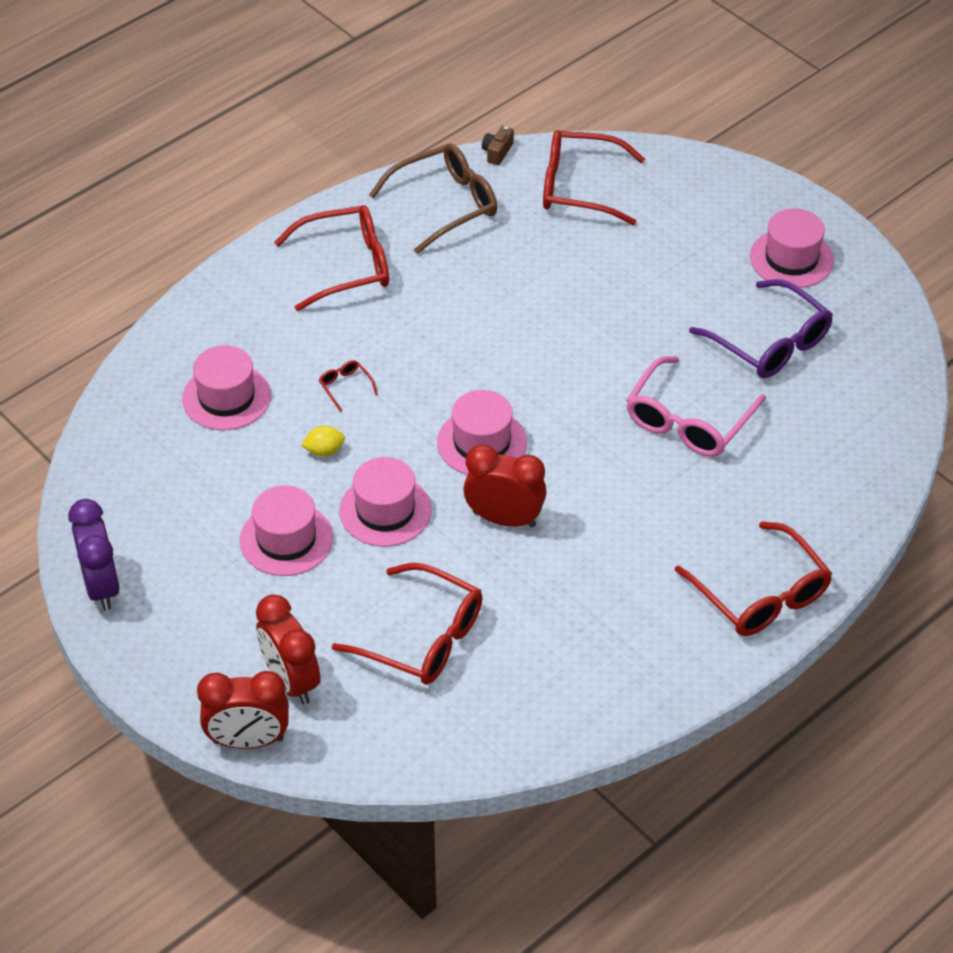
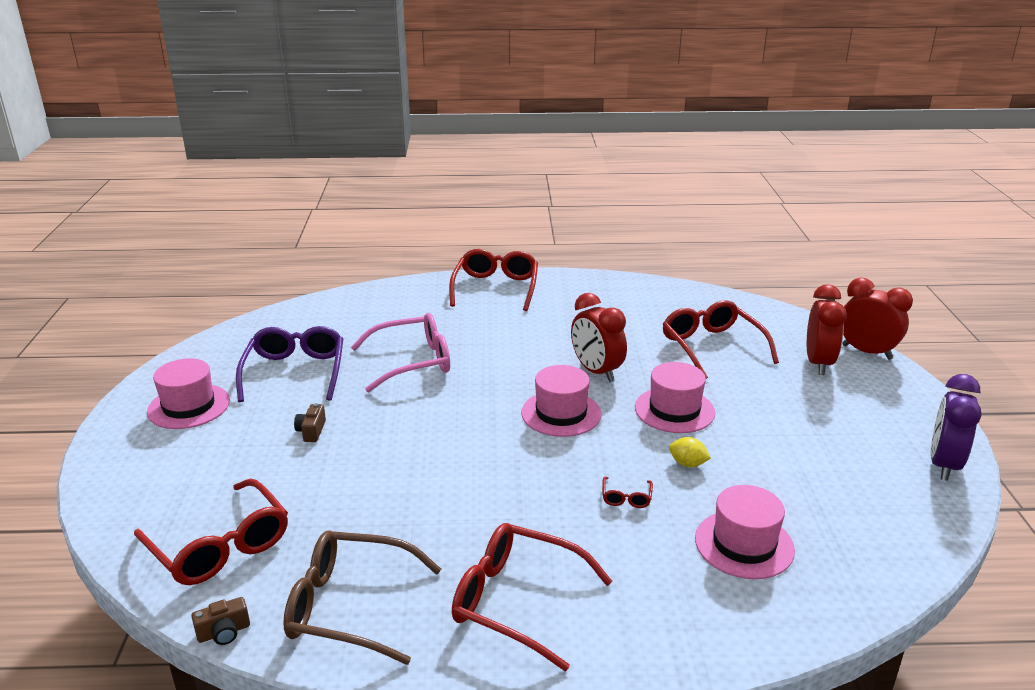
camera: 140 degrees left, 20 degrees down
pink hat [240,485,333,576] -> none
none -> brown camera [294,403,326,442]

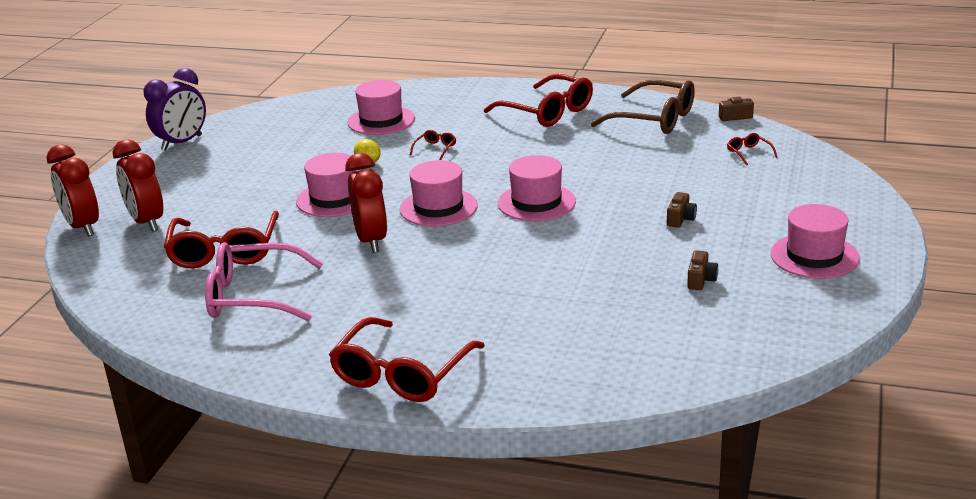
camera: 160 degrees left, 0 degrees up
red glasses [134,479,288,585] -> red glasses [727,133,777,166], size x0.42
purple glasses [236,326,344,402] -> brown camera [687,250,718,290]
pink glasses [351,313,450,393] -> pink glasses moved to [205,242,323,321]
red clock [807,284,847,375] -> red clock turned 60 degrees counterclockwise [113,139,163,232]
none -> pink hat [498,155,576,221]

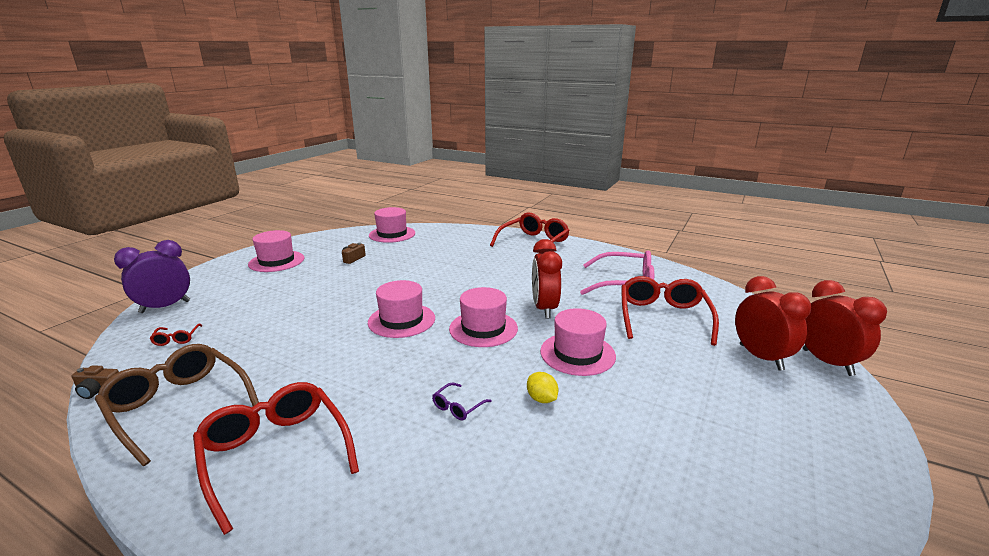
camera: 170 degrees left, 5 degrees down
purple clock [144,68,206,151] -> purple clock moved to [114,240,190,313]
pink hat [347,80,415,135] -> pink hat moved to [369,207,415,243]
red glasses [410,130,456,160] -> purple glasses [432,382,492,420]
brown camera [667,192,697,227] -> none

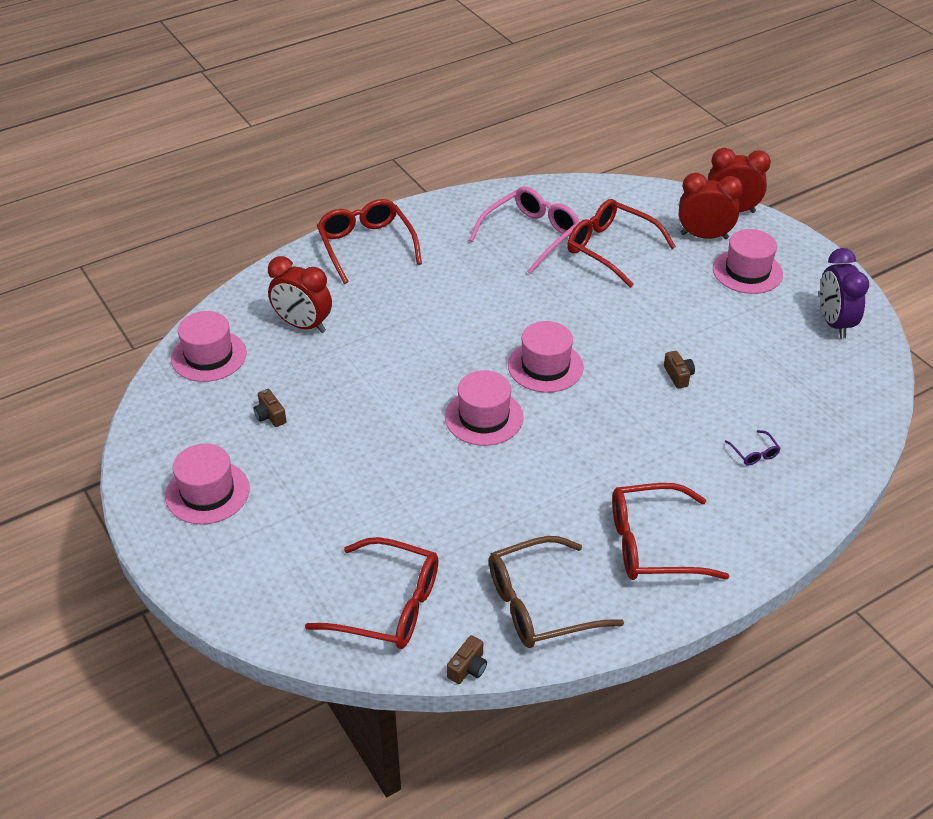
camera: 60 degrees left, 20 degrees up
purple clock [114,240,190,313] -> purple clock moved to [820,248,869,338]
red glasses [149,324,202,346] -> red glasses [305,537,438,649], size x2.41
purple glasses [432,382,492,420] -> purple glasses moved to [725,430,781,465]
yellow lemon [527,372,558,403] -> brown camera [664,351,695,389]
red clock [532,239,562,318] -> red clock moved to [268,256,332,333]
pink hat [540,308,616,376] -> pink hat moved to [713,229,783,294]

